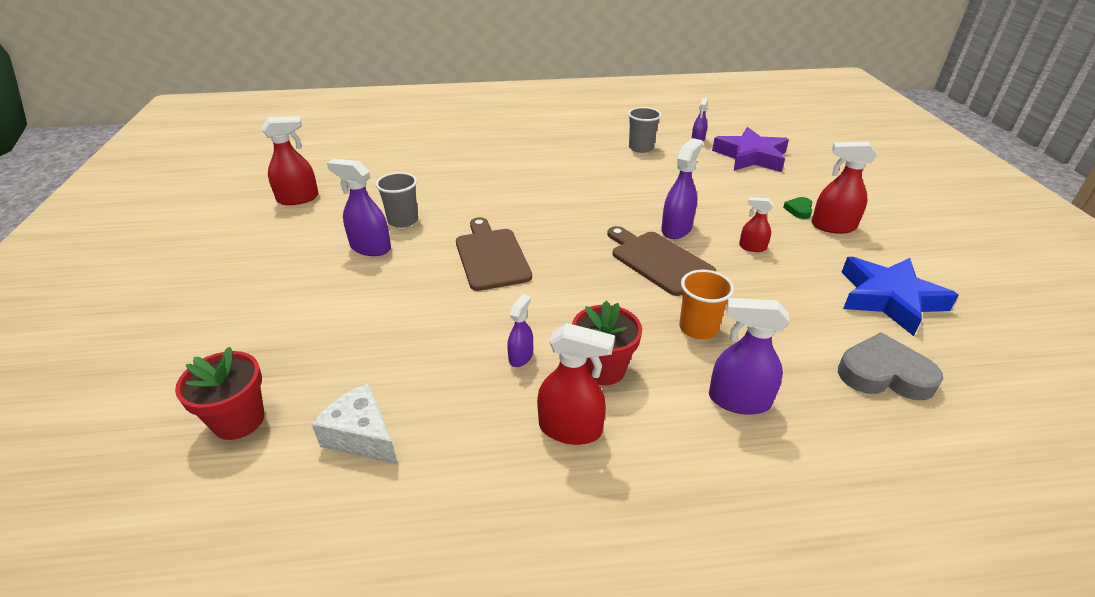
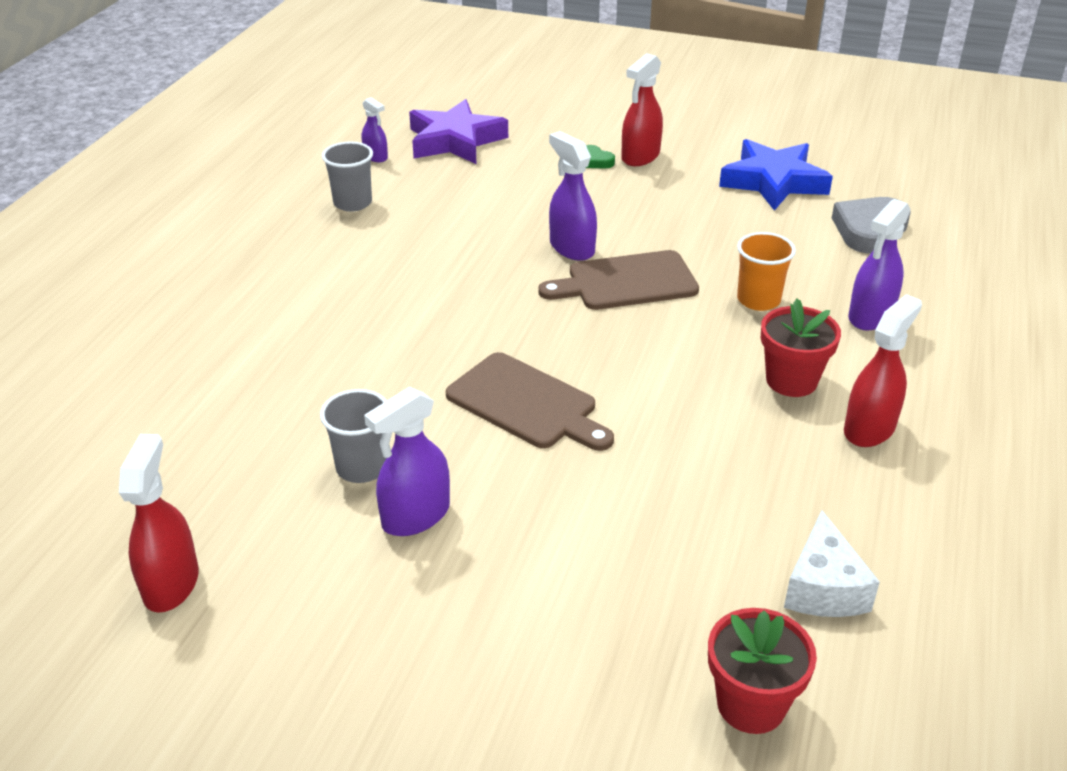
camera: 65 degrees left, 0 degrees up
white cheese [312,383,397,464] -> white cheese turned 60 degrees counterclockwise [784,510,880,617]
brown cutting board [456,217,532,291] -> brown cutting board turned 150 degrees counterclockwise [446,352,614,451]
purple spray bottle [507,294,533,367] -> none
red spray bottle [739,197,773,252] -> none

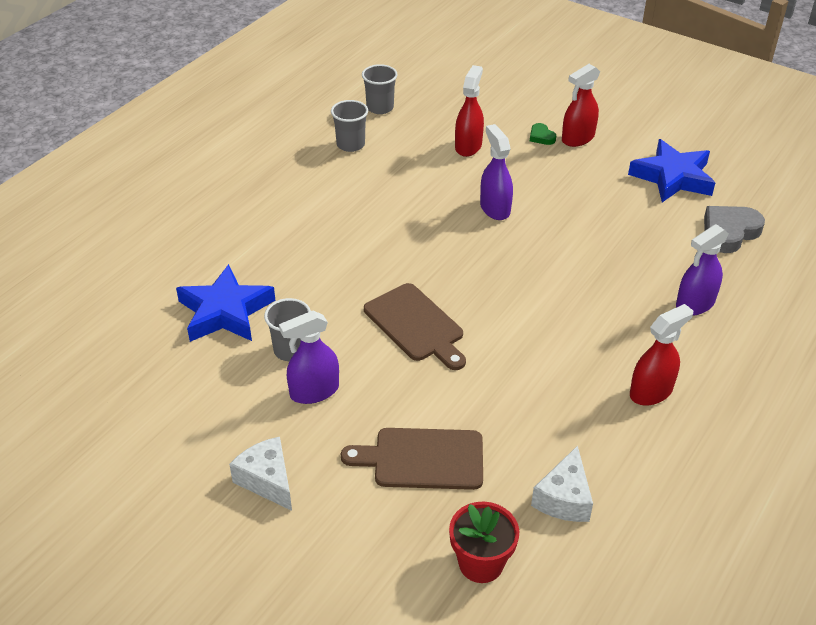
camera: 15 degrees right, 5 degrees up
red spray bottle [119,434,199,613] -> red spray bottle moved to [455,65,484,157]
purple spray bottle [362,97,388,162] -> grey cup [362,64,398,114]
purple star [409,99,508,164] -> none
brown cutting board [538,250,699,310] -> brown cutting board moved to [341,428,483,490]
orange cup [737,232,796,311] -> none
red flower pot [761,298,841,397] -> none
none -> blue star [176,264,275,342]
none -> white cheese [229,437,292,511]

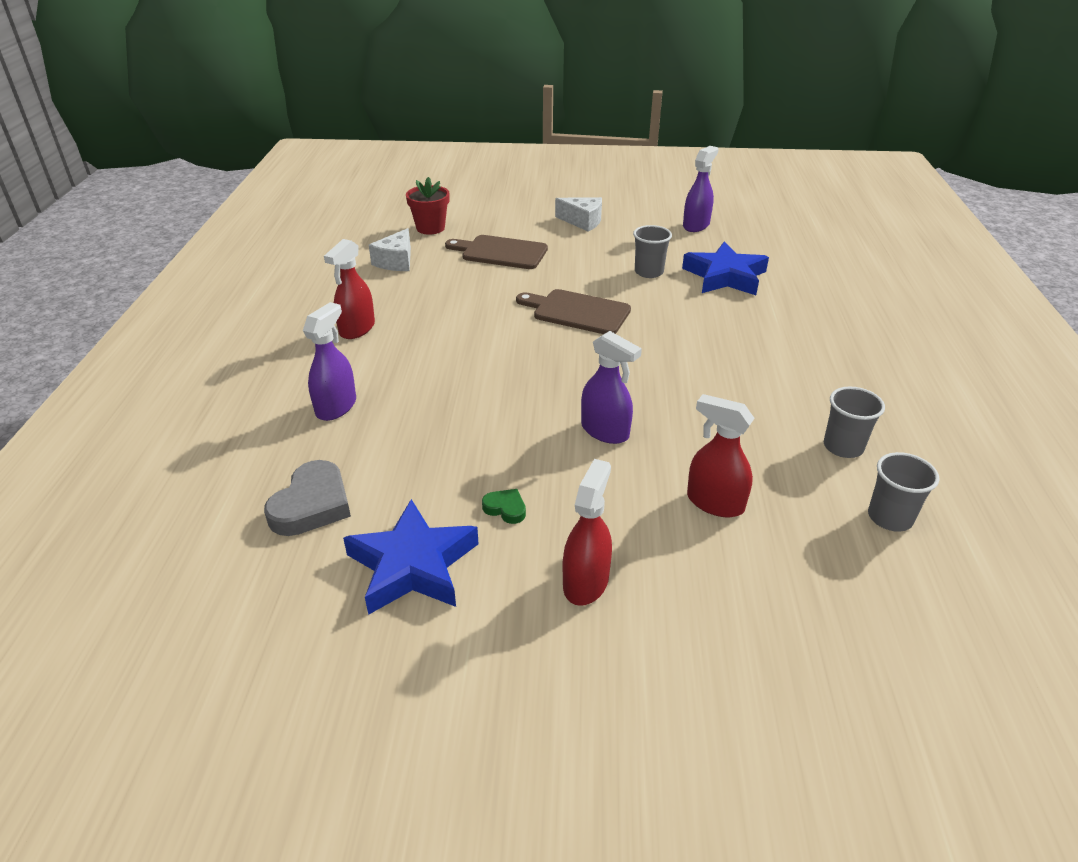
camera: 150 degrees right, 5 degrees down
purple spray bottle [279,311,339,404] -> purple spray bottle moved to [683,146,718,232]
brown cutting board [341,428,483,490] -> brown cutting board turned 135 degrees counterclockwise [445,235,548,269]
red spray bottle [455,65,484,157] -> red spray bottle turned 135 degrees clockwise [687,394,755,517]
green heart [530,123,556,145] -> green heart moved to [482,489,526,524]
white cheese [531,445,593,522] -> white cheese turned 150 degrees counterclockwise [369,228,411,271]

